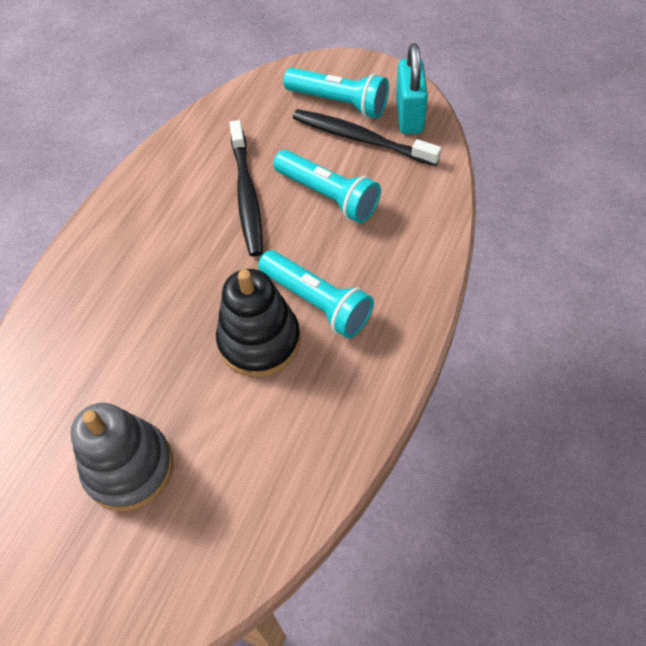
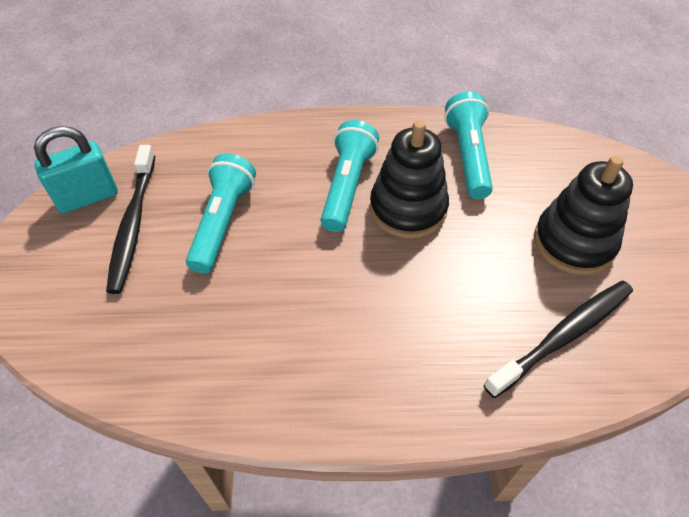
camera: 120 degrees left, 5 degrees down
grey stacking toy [70,403,173,511] -> black stacking toy [534,156,633,275]
black toothbrush [229,120,263,257] -> black toothbrush moved to [483,281,633,398]
turquoise flashlight [283,68,389,119] -> turquoise flashlight moved to [444,92,493,199]

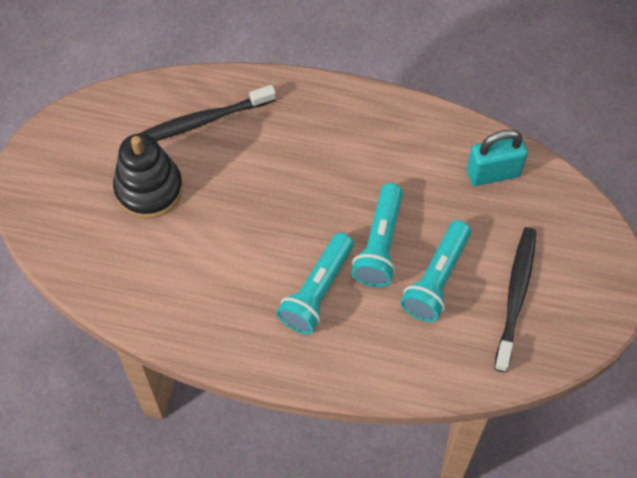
camera: 165 degrees left, 10 degrees up
turquoise padlock [34,126,118,214] -> turquoise padlock moved to [467,129,528,186]
black stacking toy [370,120,449,239] -> none
turquoise flashlight [444,92,493,199] -> turquoise flashlight moved to [351,183,403,287]

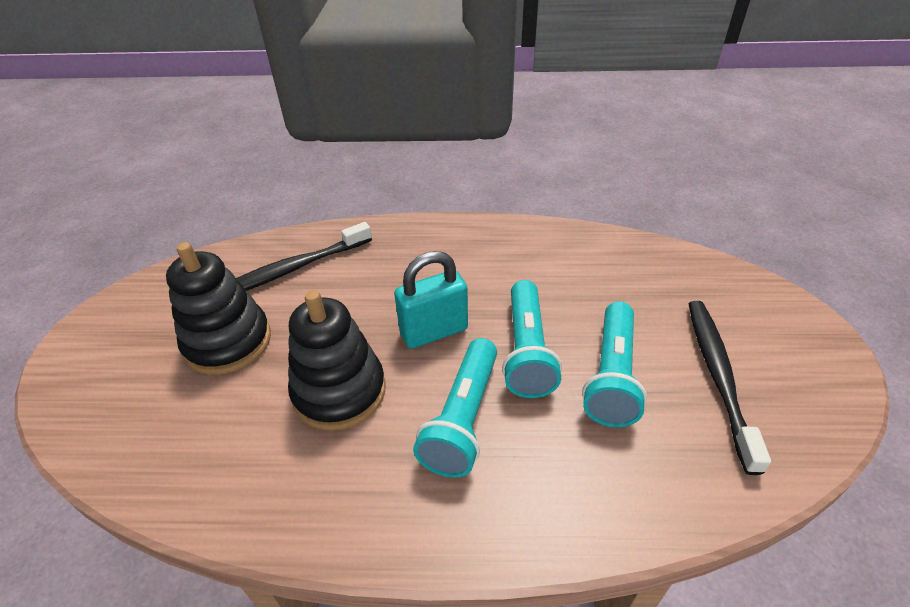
camera: 10 degrees left, 20 degrees down
turquoise padlock [467,129,528,186] -> turquoise padlock moved to [394,251,468,349]
none -> black stacking toy [288,290,386,431]

